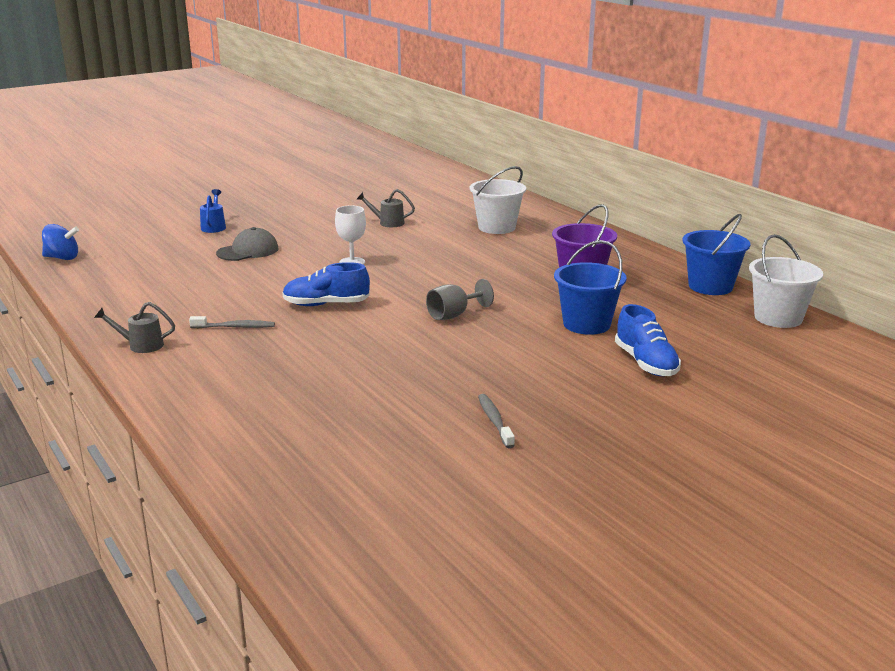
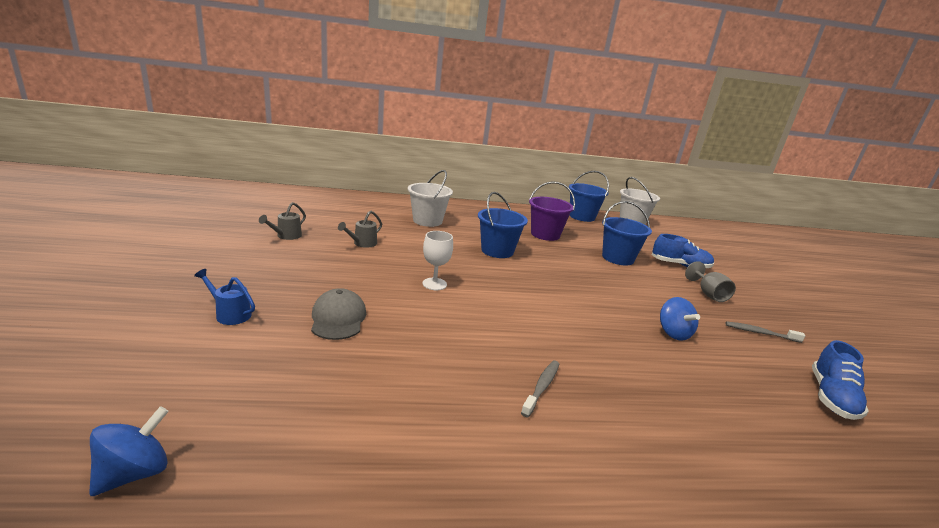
camera: 65 degrees left, 0 degrees up
grey watering can [94,302,175,353] -> grey watering can moved to [259,202,306,240]
blue shoe [282,262,370,306] -> blue shoe moved to [812,340,869,420]
grey goblet [426,279,494,320] -> grey goblet moved to [685,261,736,302]
none -> blue bucket [478,192,528,258]
none -> blue spinning top [660,297,700,341]

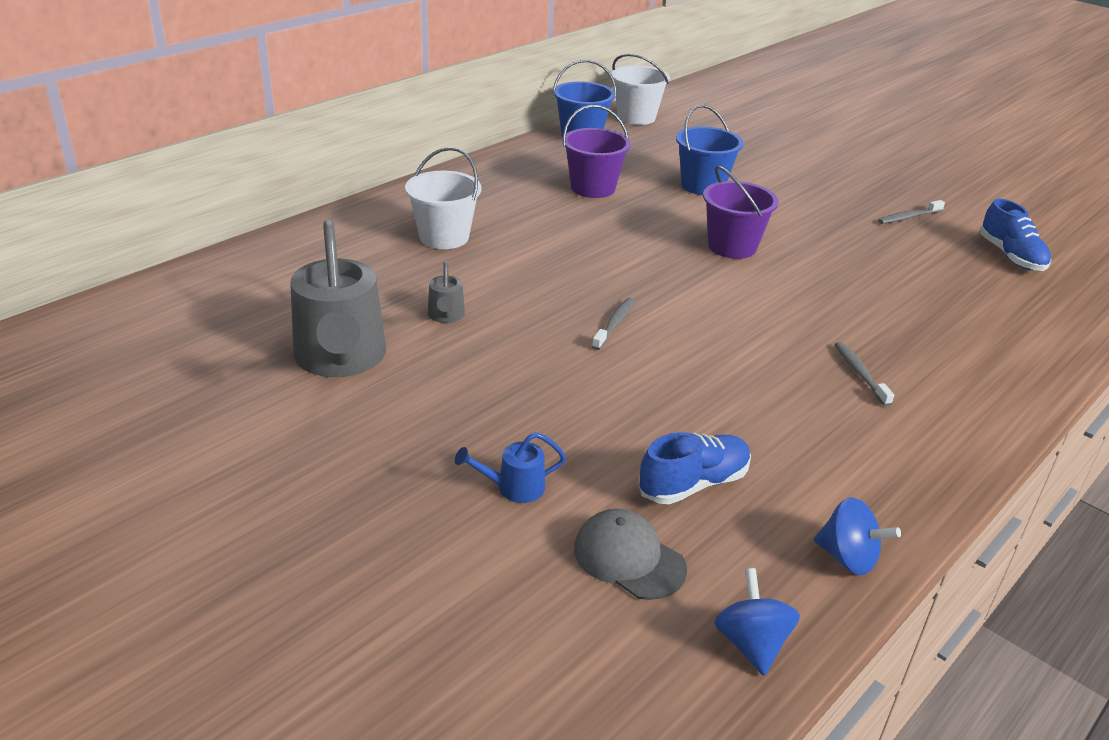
camera: 40 degrees left, 10 degrees up
grey watering can [259,202,306,240] -> grey watering can [290,220,386,377], size x2.31
grey cap [311,288,367,340] -> grey cap moved to [574,509,687,600]
white goblet [422,231,453,290] -> grey toothbrush [592,298,635,350]
blue bucket [478,192,528,258] -> none
blue shoe [652,234,714,268] -> blue shoe moved to [638,432,751,504]
blue spinning top [660,297,700,341] -> blue spinning top moved to [814,497,901,575]
grey goblet [685,261,736,302] -> none
none -> purple bucket [703,165,779,259]

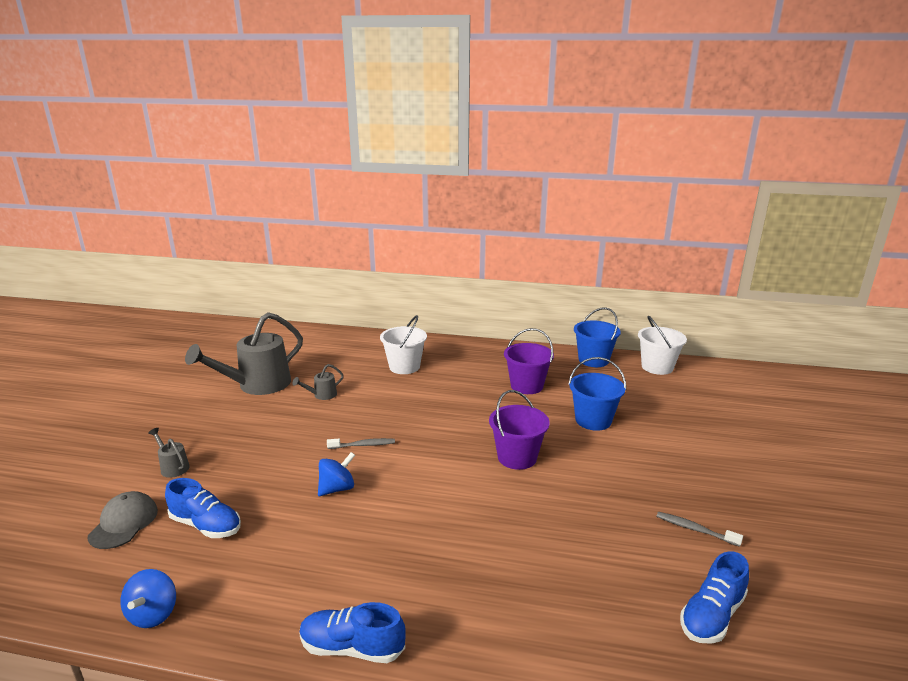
camera: 60 degrees right, 10 degrees down
blue watering can [455,432,566,503] -> grey watering can [148,428,190,478]
blue spinning top [714,568,800,676] -> blue spinning top moved to [318,452,355,496]
grey toothbrush [834,342,894,406] -> none
none -> blue shoe [299,602,406,663]

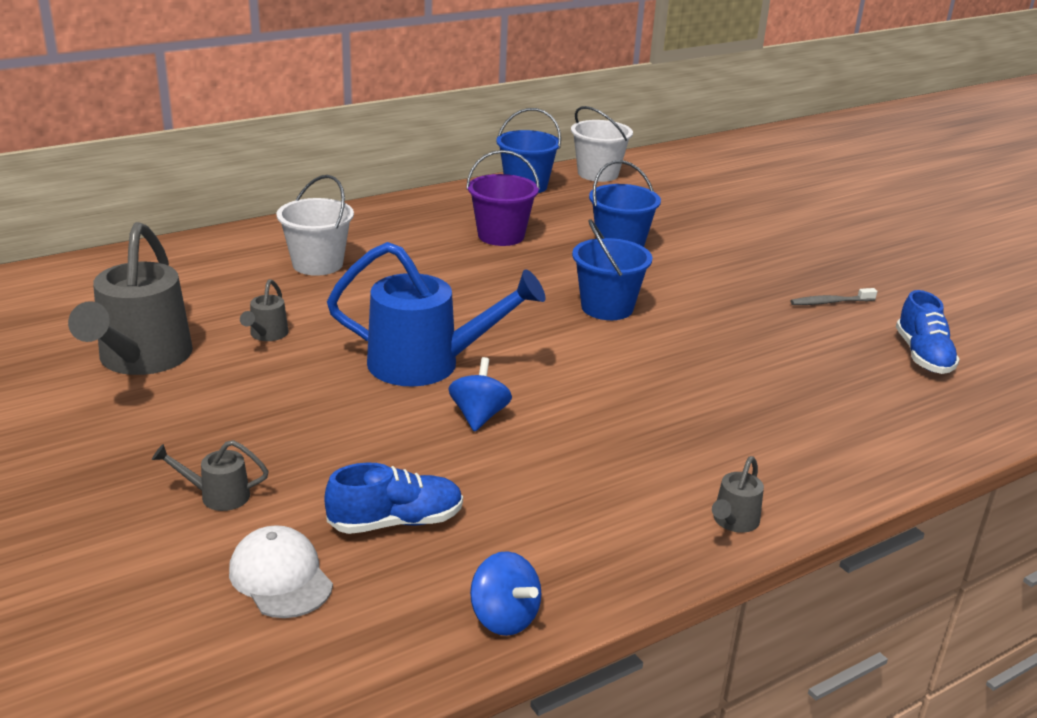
camera: 45 degrees left, 5 degrees up
grey cap [88,491,158,549] -> white cap [229,525,333,618]
blue shoe [299,602,406,663] -> grey watering can [712,456,764,533]
grey toothbrush [327,438,395,449] -> blue watering can [327,242,545,386]
purple bucket [489,390,550,470] -> blue bucket [572,219,653,320]

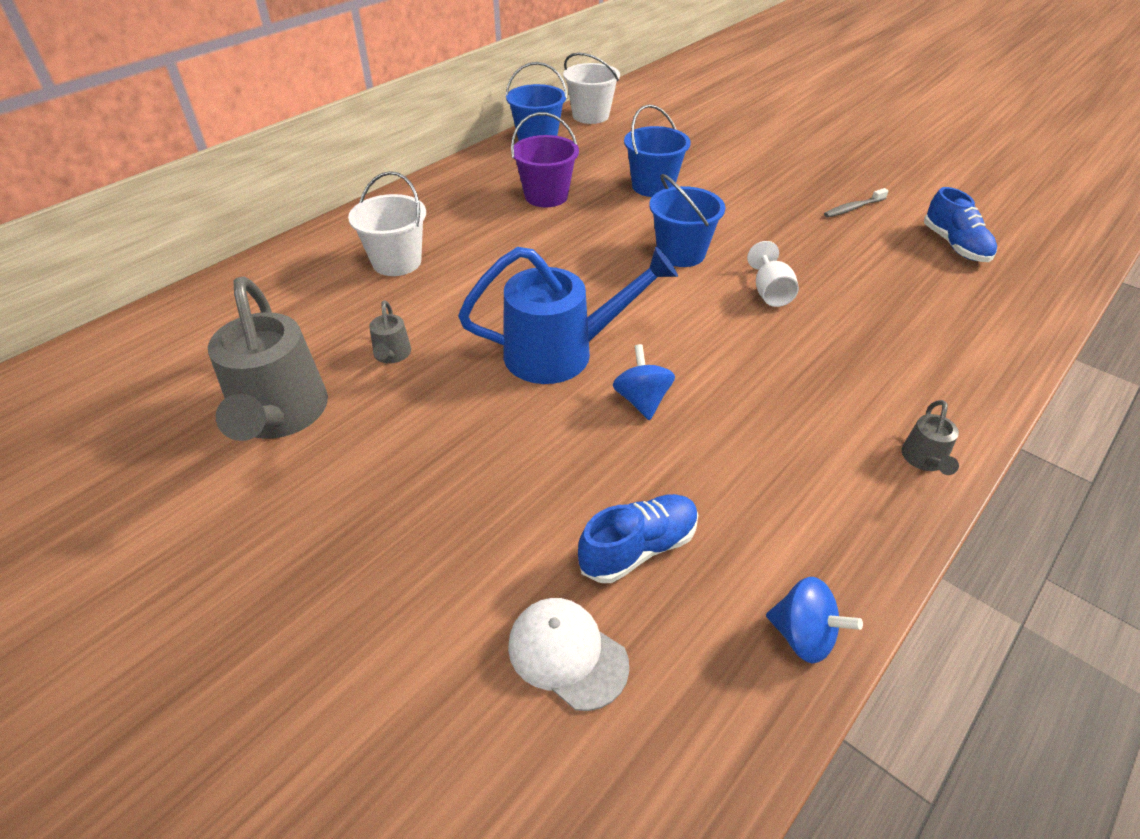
camera: 15 degrees left, 15 degrees up
grey watering can [152,440,269,511] -> none
none -> white goblet [747,241,799,307]

